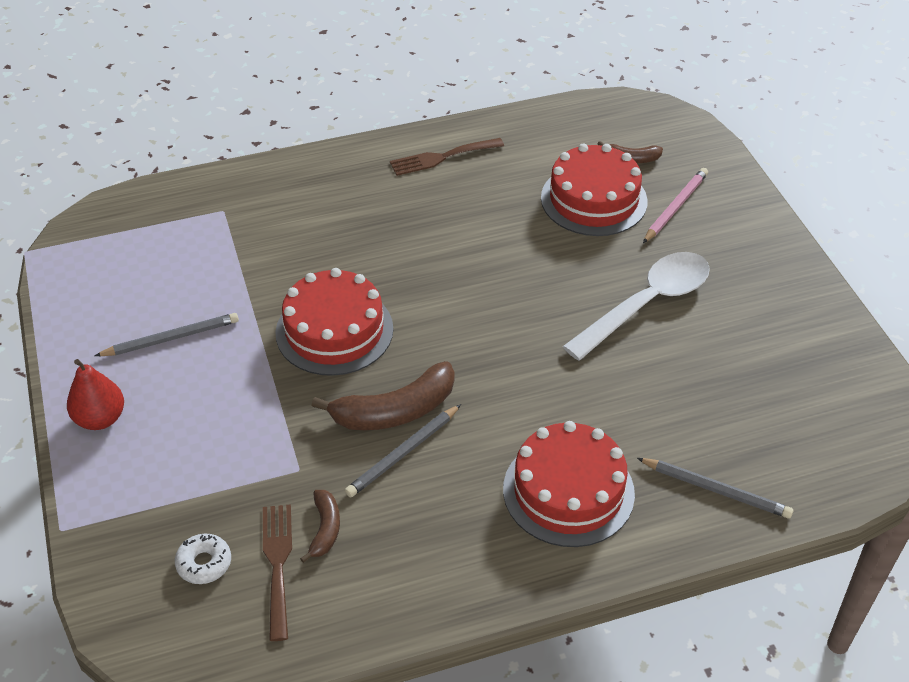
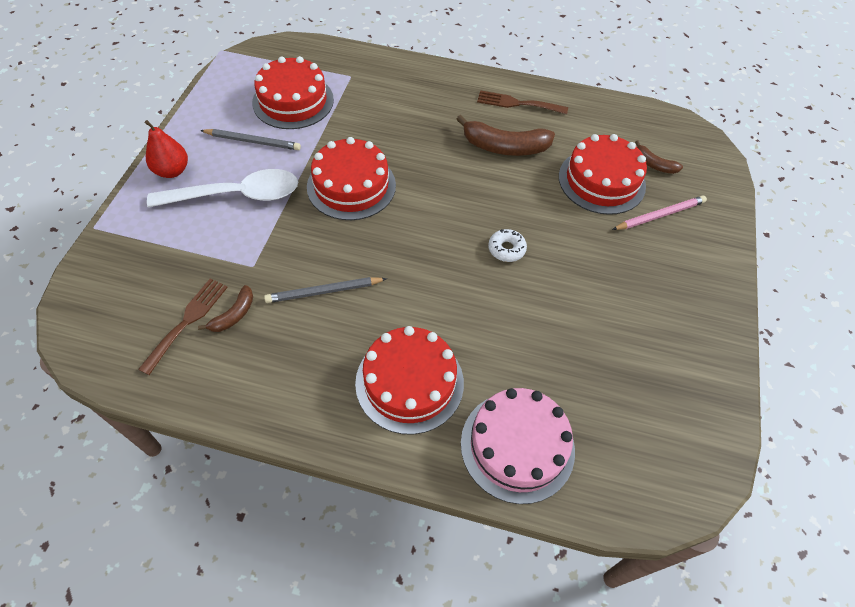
camera: 30 degrees right, 10 degrees up
white donut [175,534,231,584] -> white donut moved to [488,229,527,262]
brown banana [311,361,455,430] -> brown banana moved to [456,115,555,156]
white spoon [563,252,710,361] -> white spoon moved to [147,169,298,208]
grey pencil [637,458,793,519] -> pink cake [461,388,575,504]
none -> red cake [252,56,334,129]

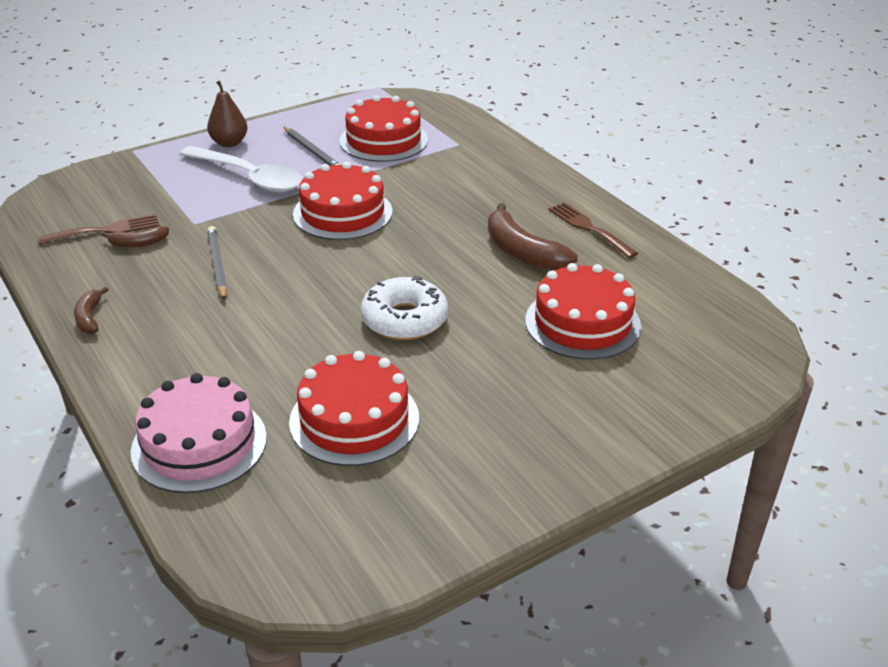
camera: 45 degrees right, 20 degrees down
red pear [145,120,188,178] -> brown pear [207,81,248,147]
grey pencil [264,277,387,303] -> grey pencil turned 45 degrees clockwise [207,226,227,300]
red cake [355,326,464,435] -> red cake moved to [289,351,419,466]
white donut [488,229,527,262] -> white donut [361,275,448,340], size x1.87
pink pencil [612,196,707,230] -> none
brown banana [635,141,683,174] -> brown banana moved to [74,287,109,334]

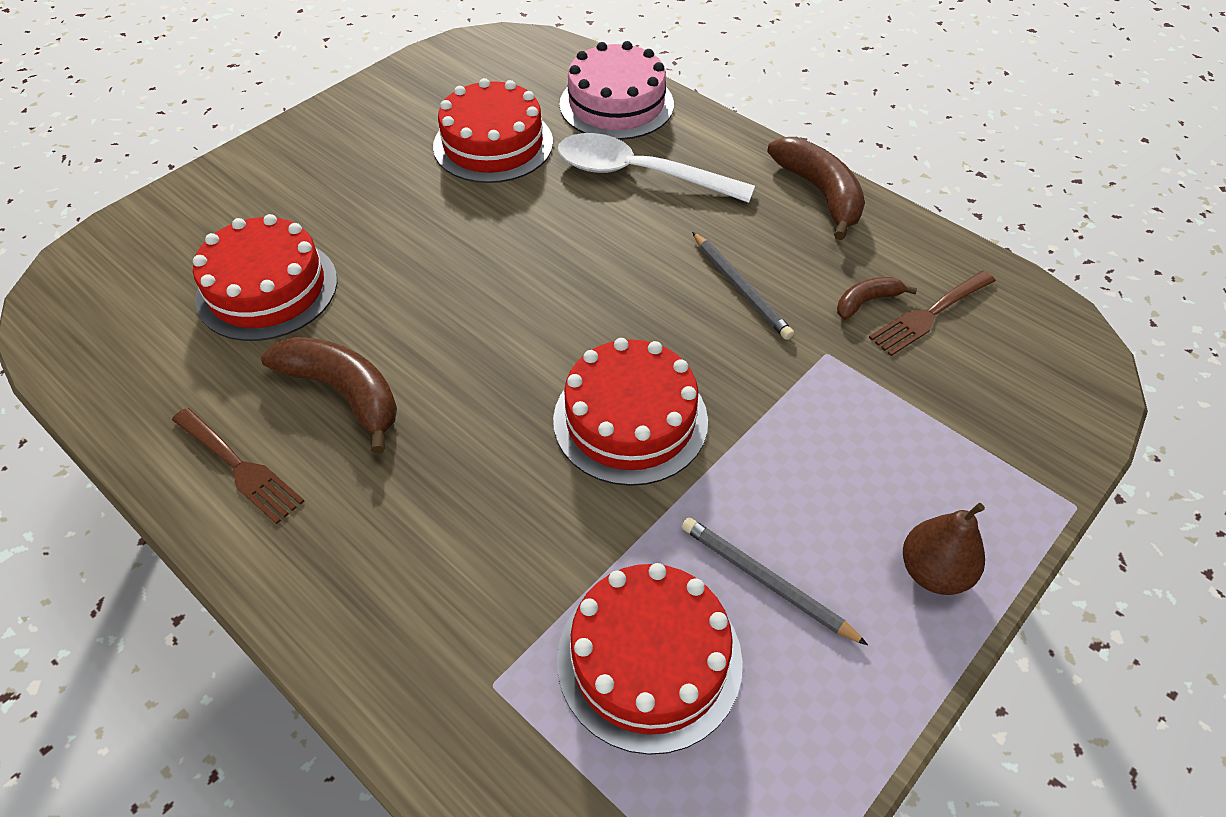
camera: 165 degrees right, 15 degrees up
brown banana [74,287,109,334] -> brown banana [767,137,865,240], size x1.86
white spoon [180,146,303,192] -> white spoon moved to [558,133,755,203]
white donut [361,275,448,340] -> none

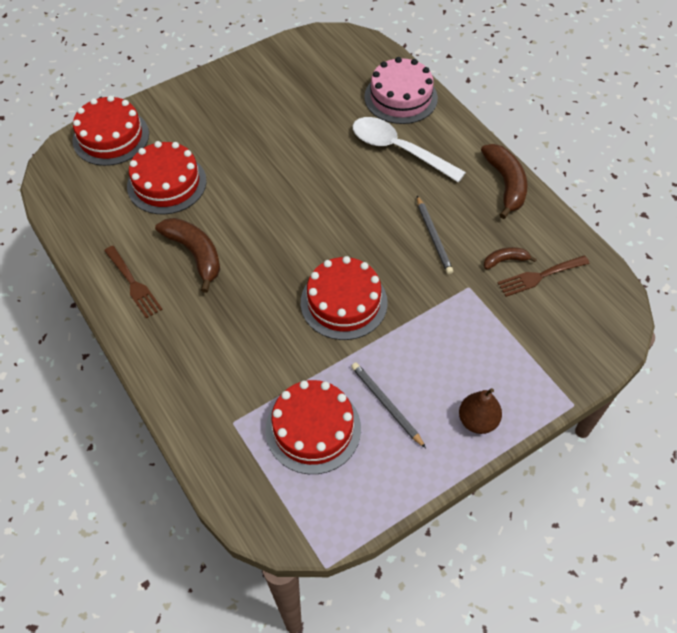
camera: 15 degrees right, 5 degrees up
red cake [433,78,553,183] -> red cake moved to [72,95,149,166]

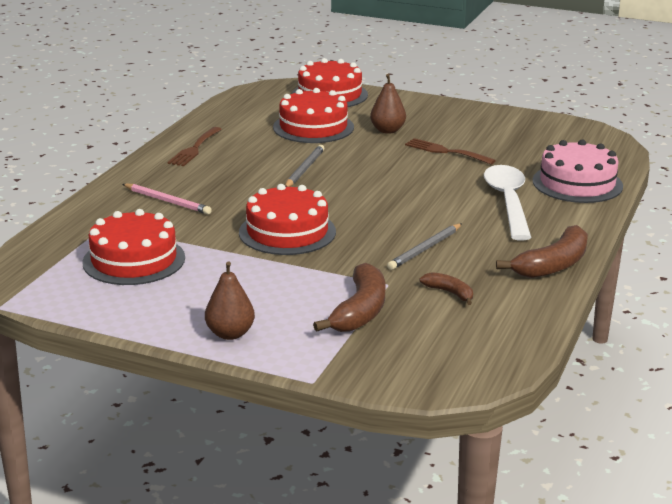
camera: 55 degrees right, 30 degrees down
brown banana [155,218,220,293] -> brown banana moved to [313,263,385,332]
grey pencil [351,362,426,448] -> grey pencil moved to [285,145,325,187]
brown fork [498,255,590,297] -> brown fork moved to [405,138,496,165]
none -> pink pencil [123,184,212,214]
none -> brown pear [370,74,406,134]

